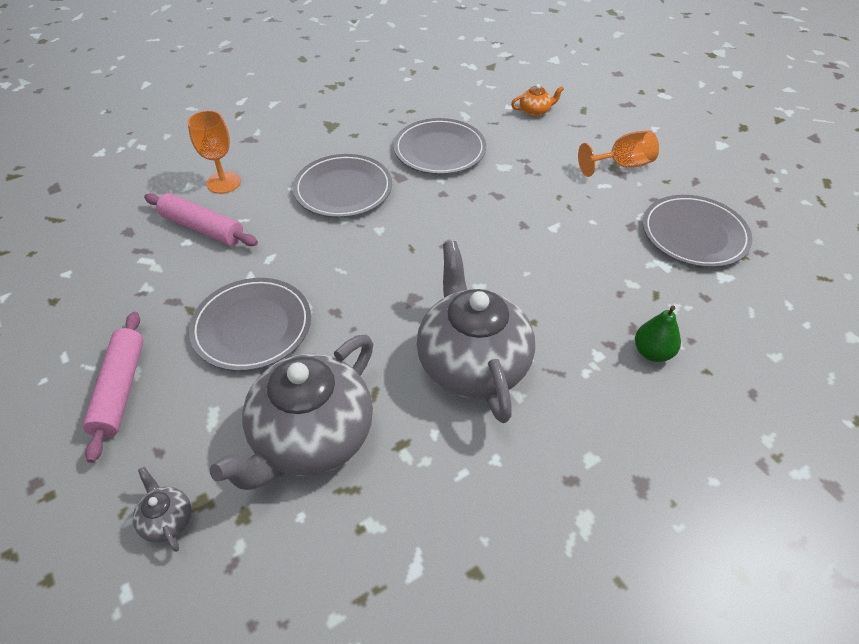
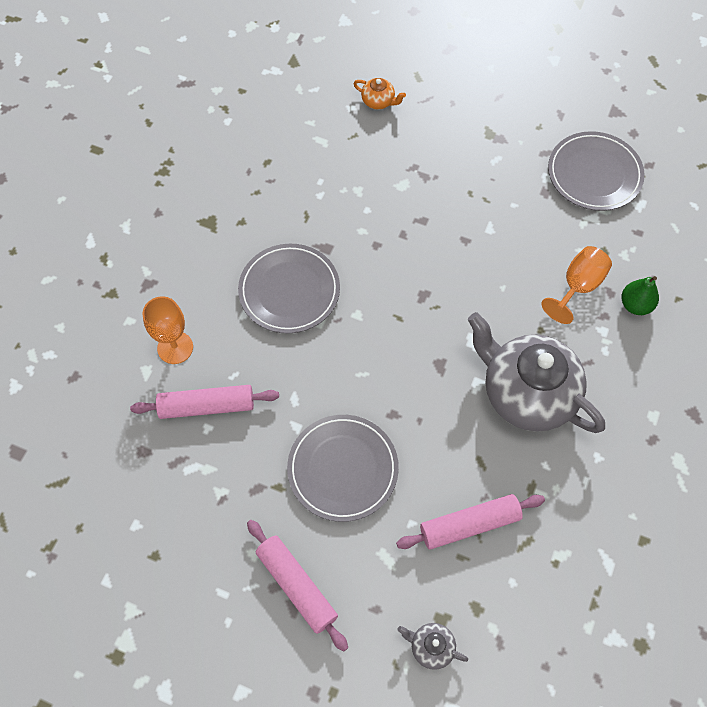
camera: 35 degrees left, 15 degrees up
grey teapot [210,335,373,490] -> pink rolling pin [396,494,545,550]
grey plate [393,118,486,174] -> none
orange teapot [511,84,564,117] -> orange teapot turned 75 degrees clockwise [353,78,406,110]
orange goblet [578,131,659,177] -> orange goblet moved to [541,246,612,324]

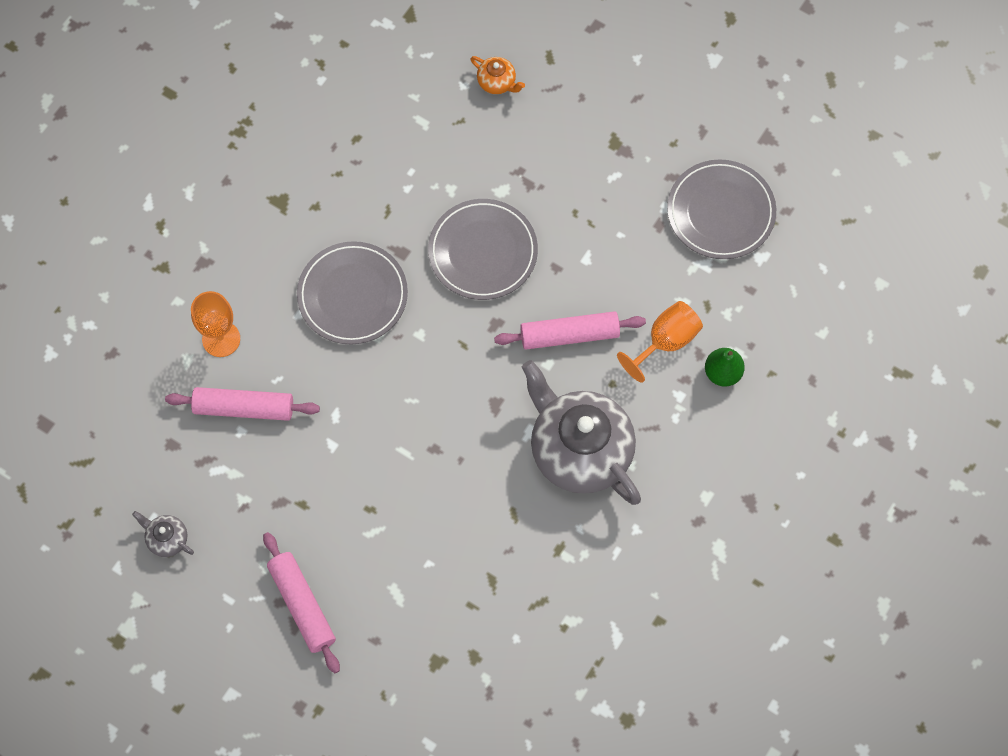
camera: 10 degrees right, 5 degrees up
grey plate [287,415,399,522] -> grey plate moved to [428,199,538,300]
pink rolling pin [396,494,545,550] -> pink rolling pin moved to [494,311,646,350]
grey teapot [398,623,468,670] -> grey teapot moved to [132,511,194,557]

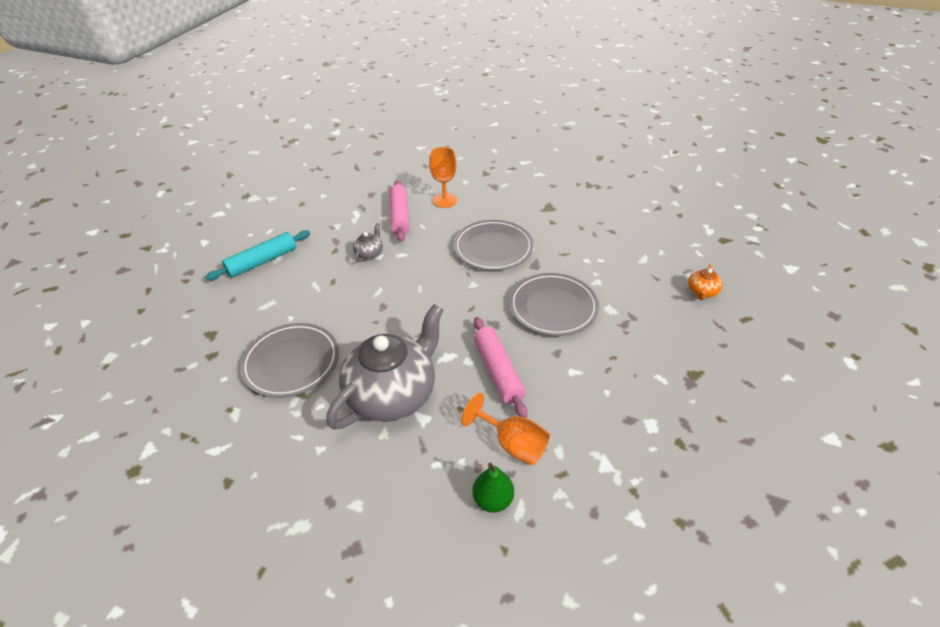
camera: 80 degrees right, 25 degrees down
grey teapot [132,511,194,557] -> grey teapot moved to [353,223,383,262]
pink rolling pin [263,532,340,673] -> turquoise rolling pin [205,230,310,280]
grey plate [667,159,776,259] -> grey plate moved to [240,323,339,397]

